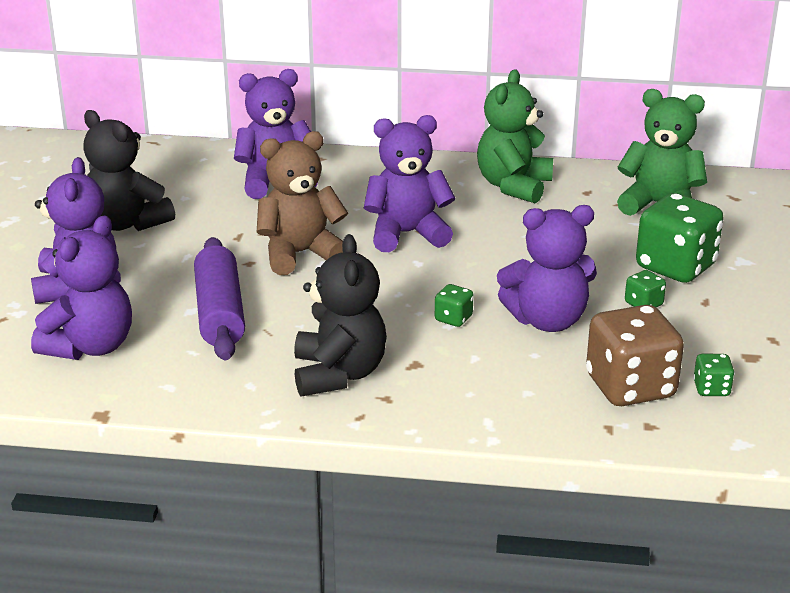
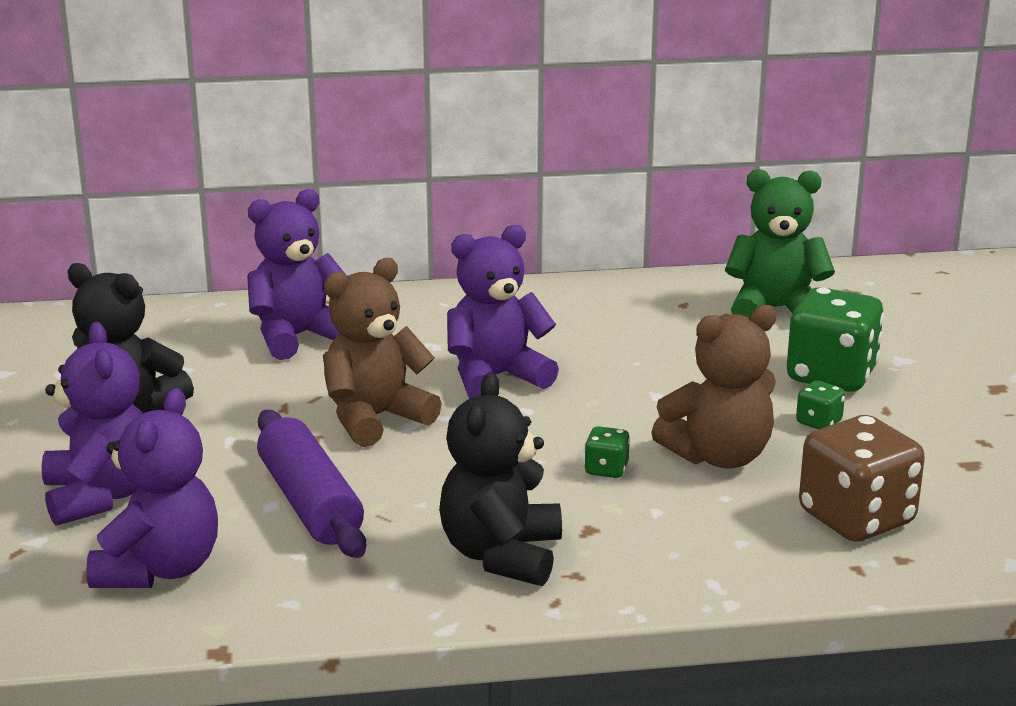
camera: 15 degrees left, 5 degrees down
black teddy bear [294,234,387,397] -> black teddy bear turned 150 degrees counterclockwise [439,372,562,586]
green teddy bear [477,70,553,203] -> none
purple teddy bear [497,205,597,332] -> brown teddy bear [651,305,777,469]
green dice [693,354,735,396] -> none

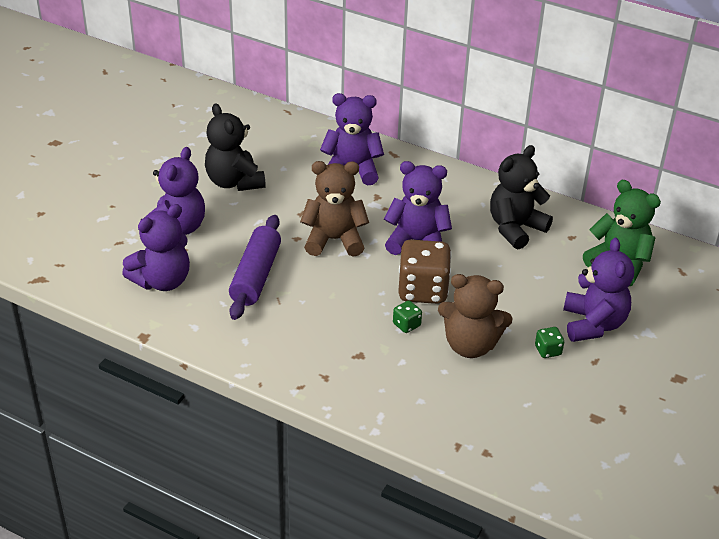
camera: 35 degrees right, 15 degrees up
black teddy bear [439,372,562,586] -> black teddy bear moved to [490,145,553,249]
green dice [787,287,884,392] -> purple teddy bear [563,238,634,342]
brown dice [799,415,925,542] -> brown dice moved to [398,240,452,304]

